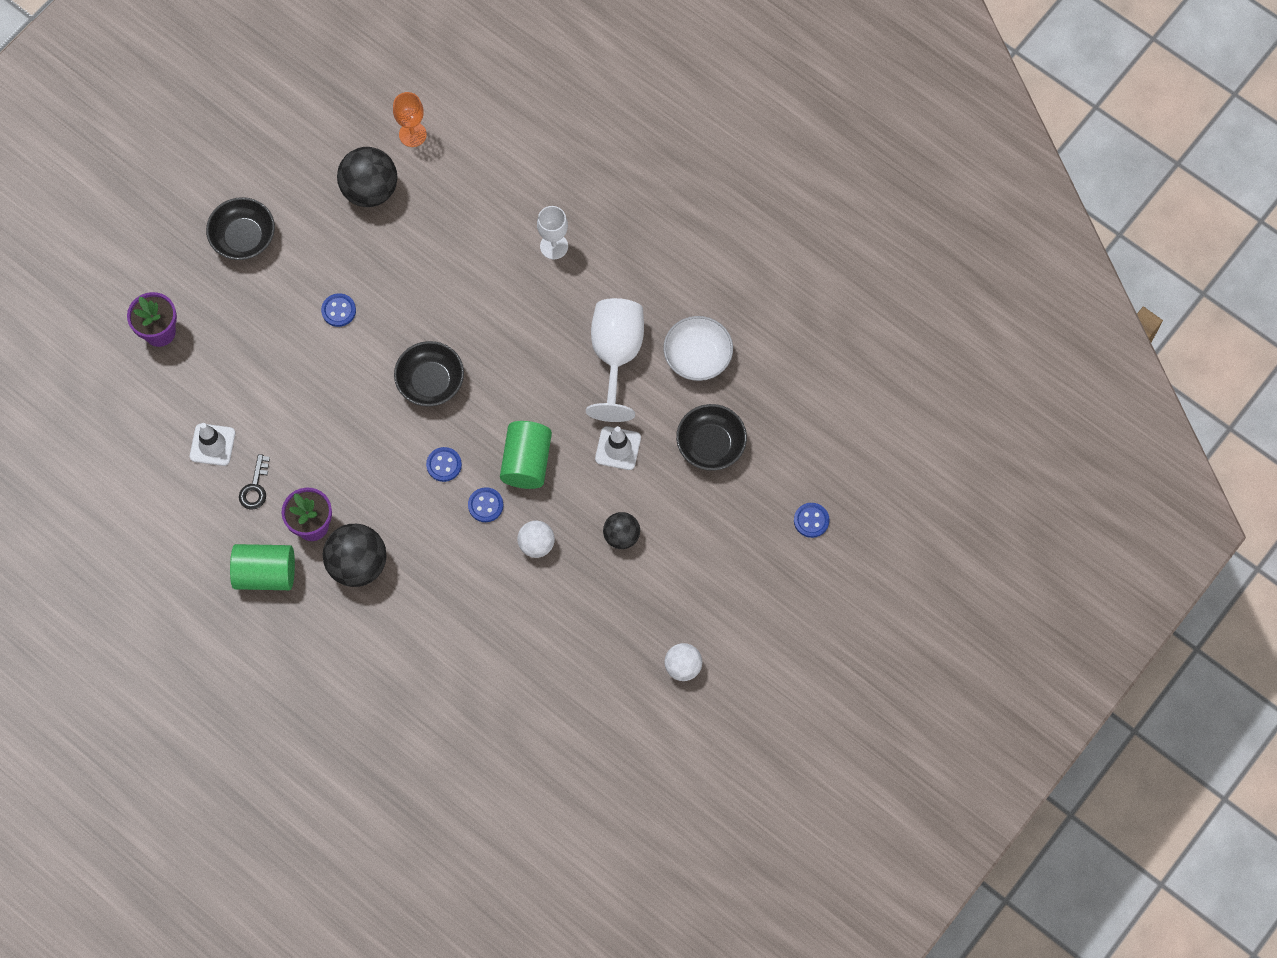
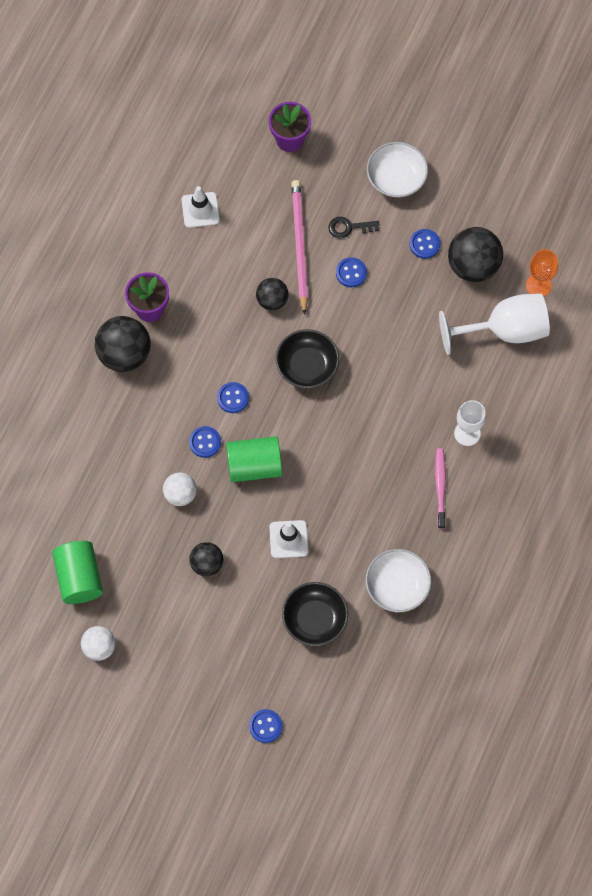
camera: 75 degrees right, 0 degrees up
black bowl [206,197,275,260] -> white bowl [367,142,428,197]
green cylinder [230,544,295,590] -> green cylinder moved to [52,541,103,604]
black key [239,454,270,509] -> black key moved to [328,217,379,238]
white goblet [586,298,644,422] -> white goblet moved to [439,293,550,355]
none -> black ball [256,278,289,310]
none -> pink pencil [291,180,308,315]
none -> blue button [409,229,441,259]
none -> pink toothbrush [435,448,446,529]

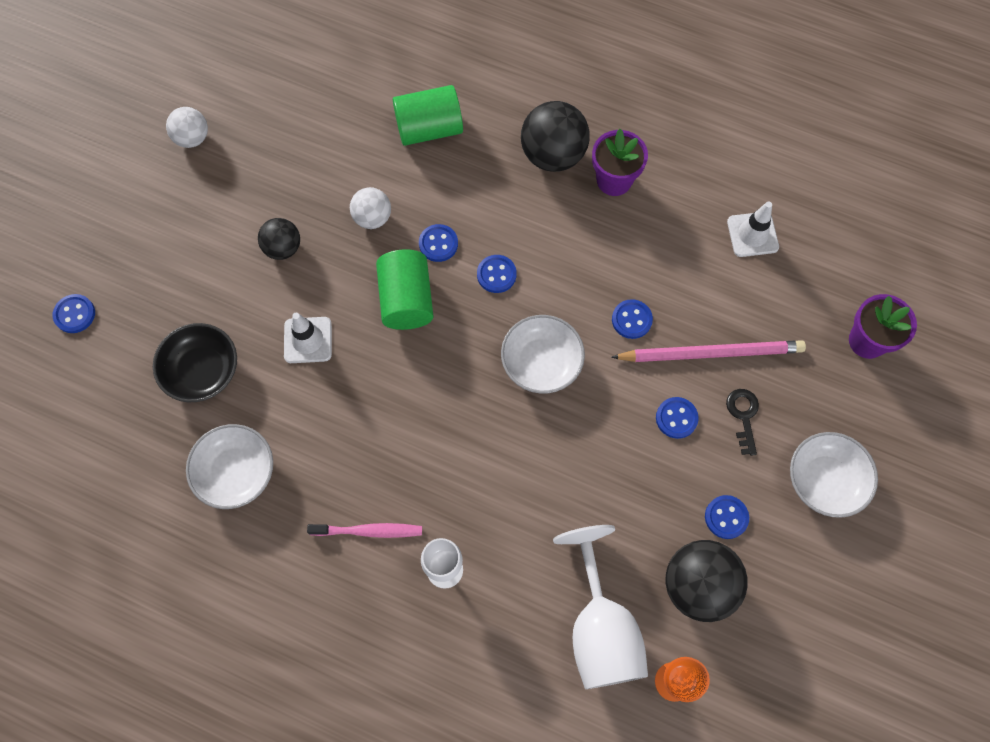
camera: 90 degrees right, 0 degrees up
green cylinder [52,541,103,604] -> green cylinder moved to [393,85,463,146]
black ball [256,278,289,310] -> blue button [612,299,653,339]
black bowl [276,329,339,388] -> white bowl [501,315,585,394]

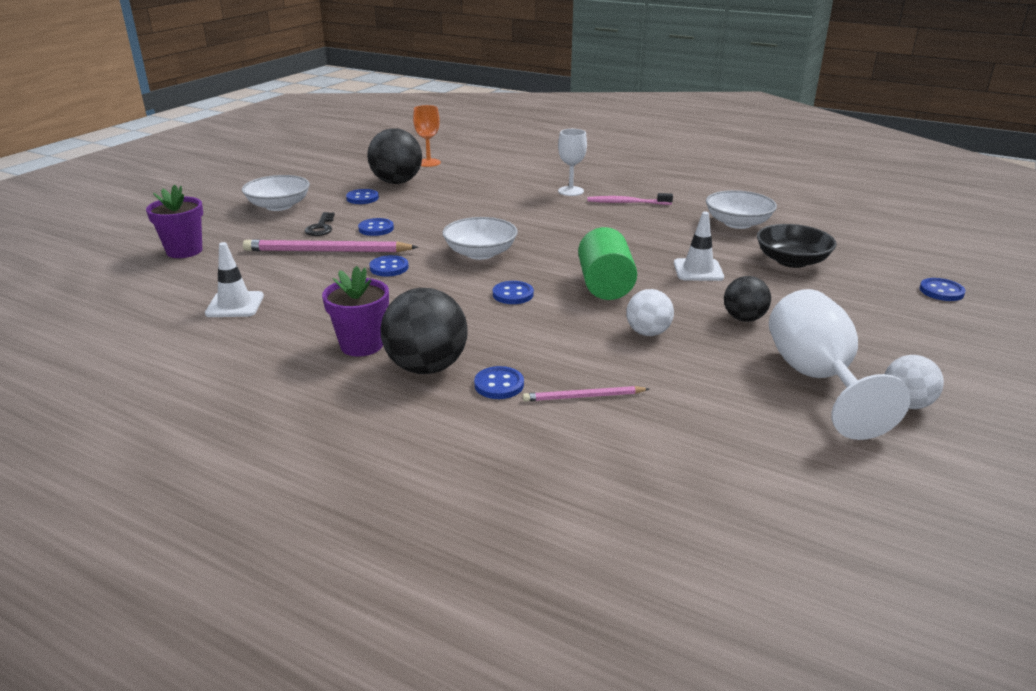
camera: 175 degrees left, 40 degrees down
green cylinder [393,85,463,146] -> pink pencil [523,386,649,401]
blue button [419,224,458,262] -> blue button moved to [474,366,524,399]
white goblet [553,525,648,689] -> white goblet moved to [769,289,911,440]

